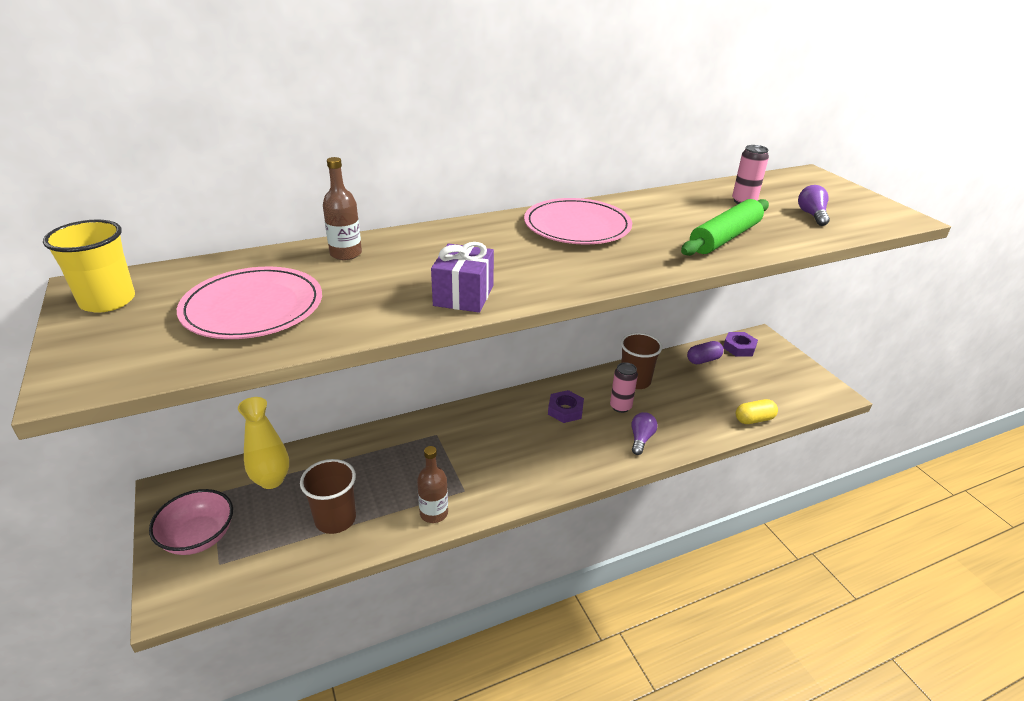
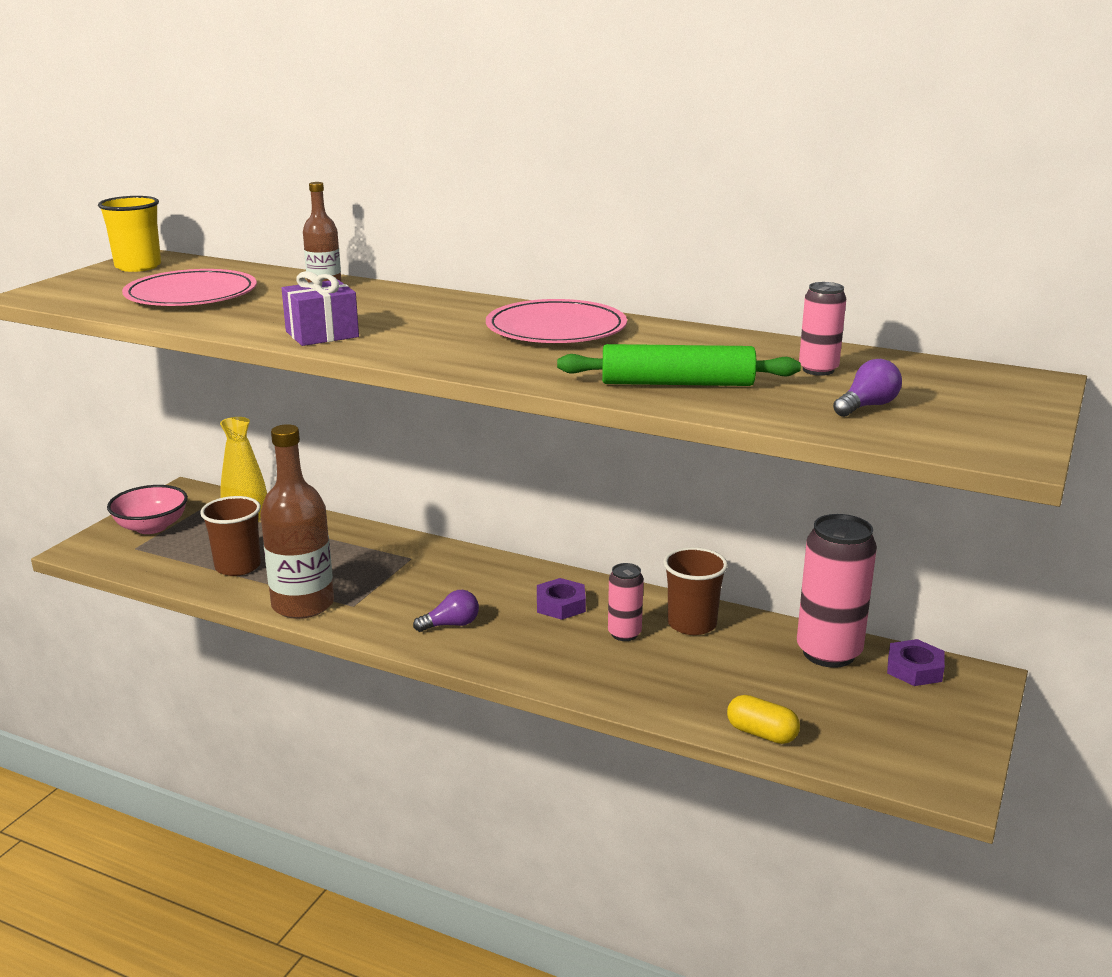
camera: 50 degrees right, 10 degrees down
brown bottle [417,446,448,523] -> brown bottle [260,424,334,619], size x1.83
purple light bulb [631,412,657,455] -> purple light bulb moved to [413,590,479,632]
purple capsule [687,341,724,364] -> pink can [797,514,877,668]

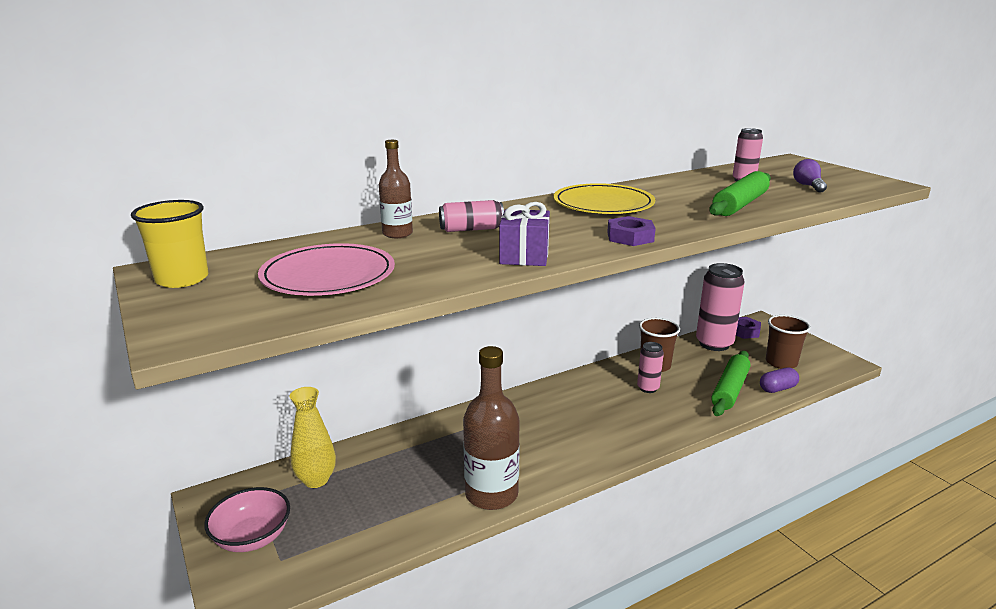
camera: 55 degrees left, 0 degrees up
brown cup [200,496,261,576] -> brown cup moved to [766,315,811,369]
purple light bulb [413,590,479,632] -> none
pink plate [486,299,627,343] -> yellow plate [553,183,656,214]
purple nut [537,578,586,620] -> purple nut moved to [607,216,656,246]
yellow capsule [727,695,800,744] -> purple capsule [760,368,799,393]
none -> pink can [439,200,504,232]
none -> green rolling pin [711,351,751,416]

